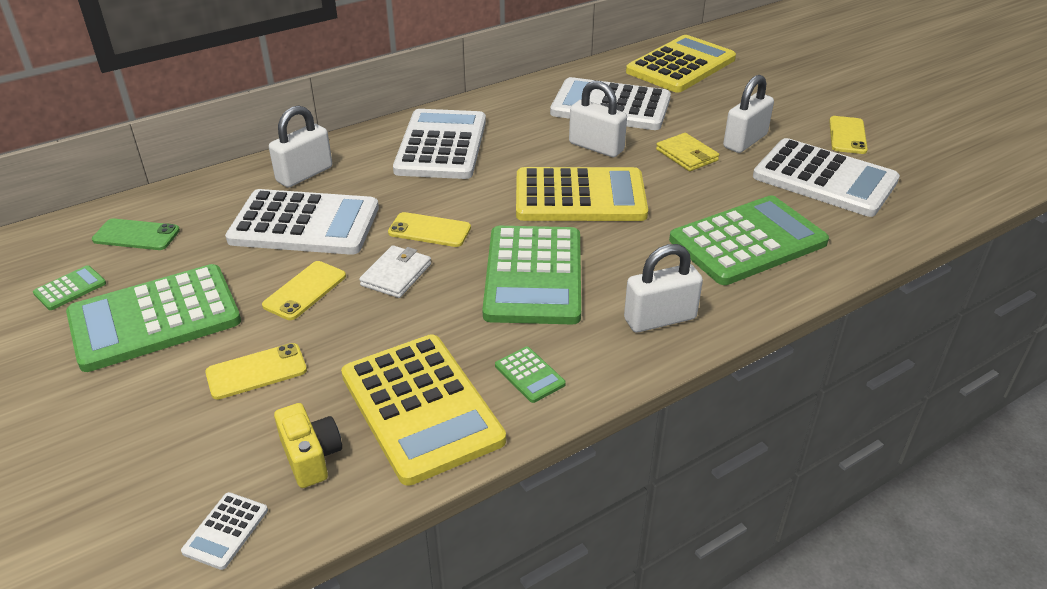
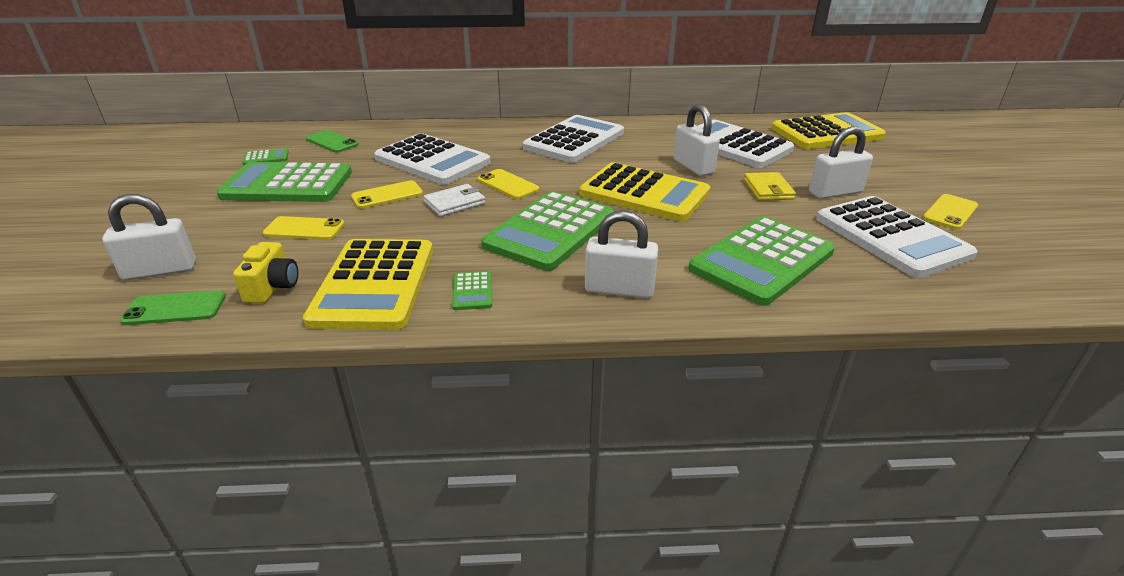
camera: 30 degrees right, 5 degrees down
white calculator [181,492,268,570] -> green phone [120,290,226,325]
white padlock [269,105,332,188] -> white padlock moved to [102,194,196,281]
green calculator [669,195,829,285] -> green calculator turned 135 degrees clockwise [688,216,835,306]

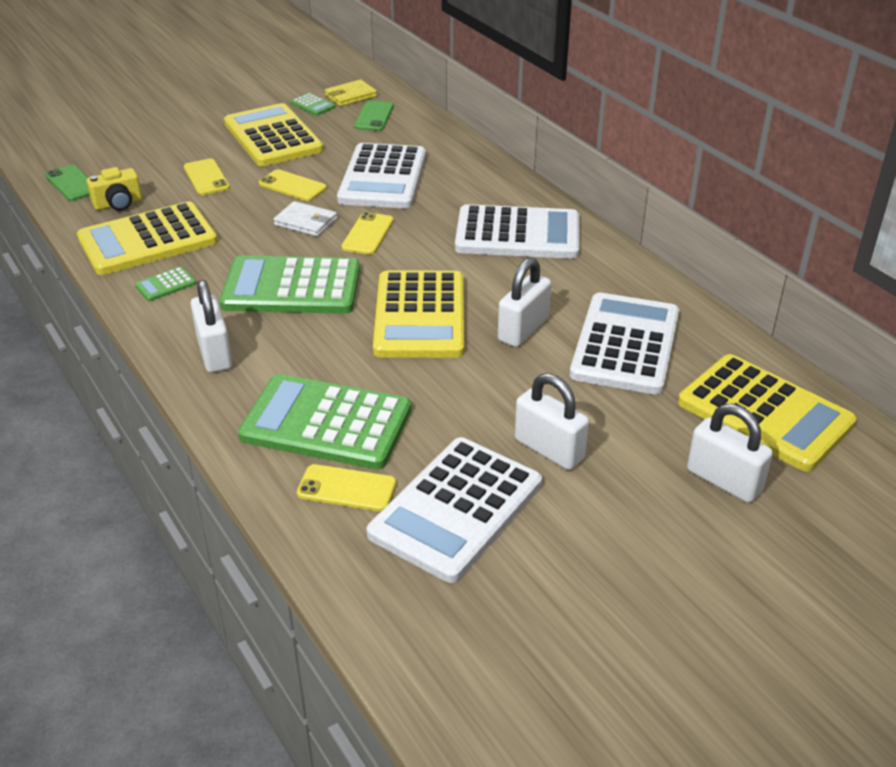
camera: 60 degrees right, 5 degrees up
white padlock [102,194,196,281] -> white padlock moved to [687,404,773,503]
green calculator [216,162,352,202] -> yellow calculator [224,103,324,166]
yellow wallet [744,172,796,200] -> yellow wallet moved to [325,79,377,107]
yellow phone [923,194,978,230] -> yellow phone moved to [297,464,396,511]

